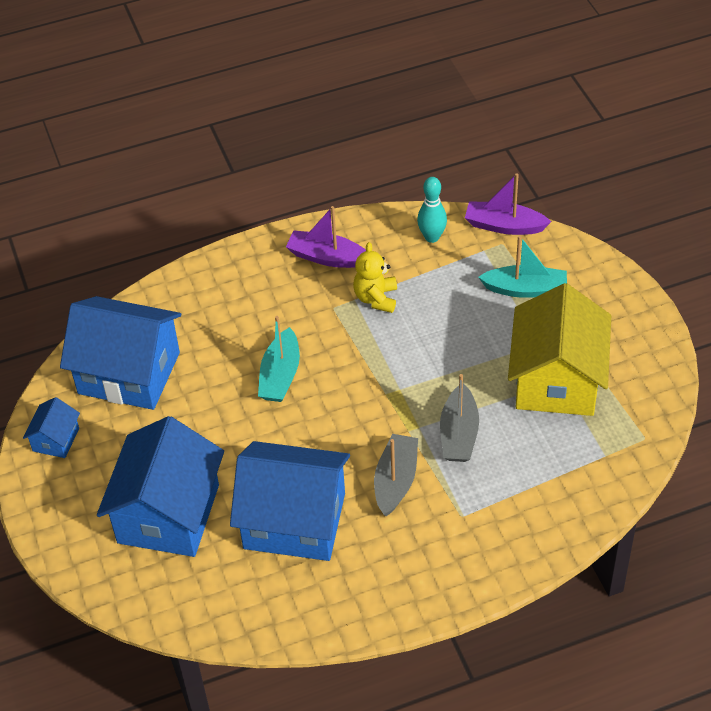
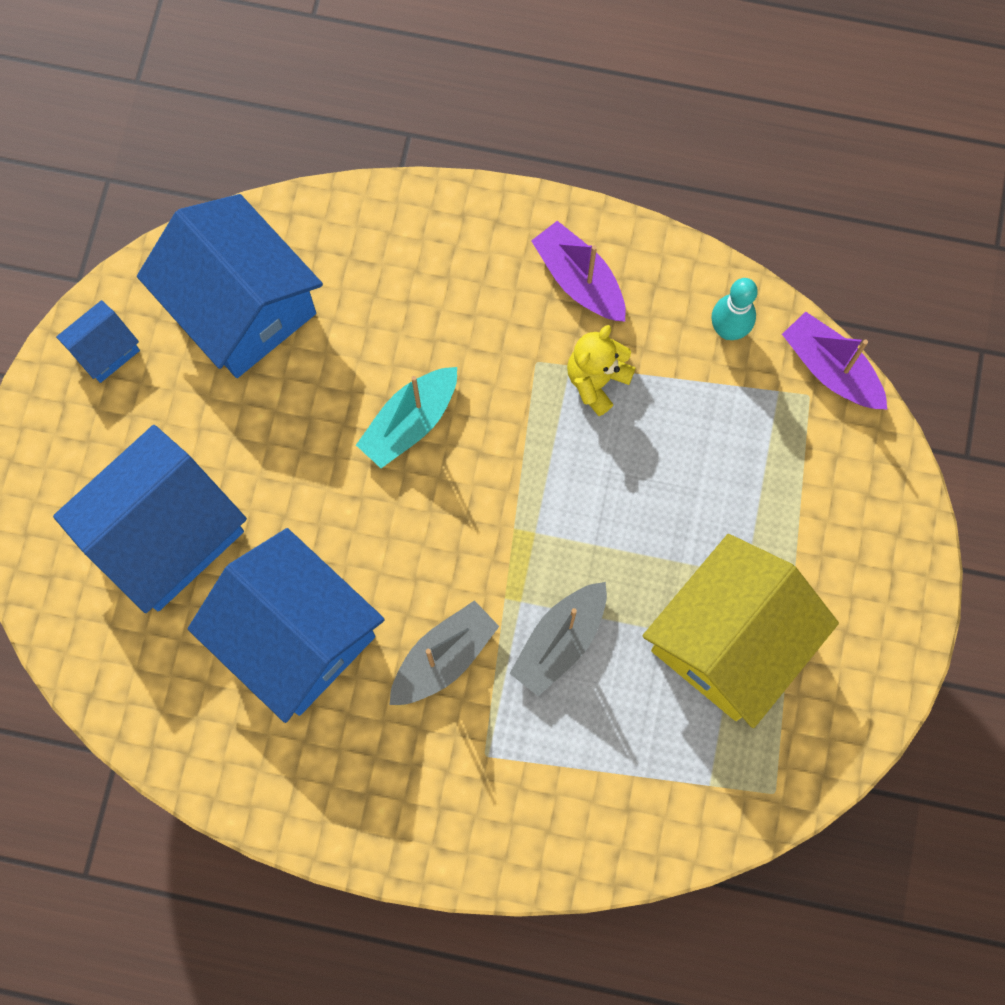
camera: 30 degrees right, 25 degrees up
turquoise boat [478,236,567,298] -> none

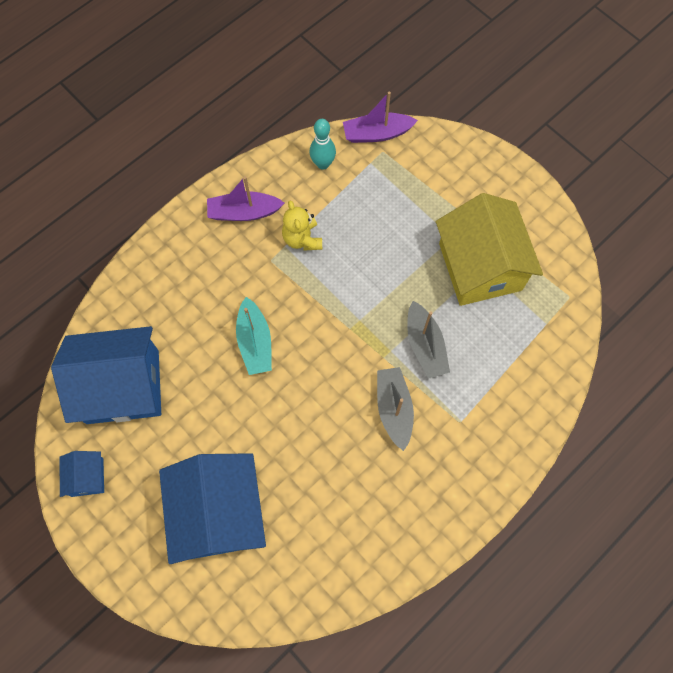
camera: 55 degrees left, 5 degrees down
blue house [188,528,385,723] -> none

